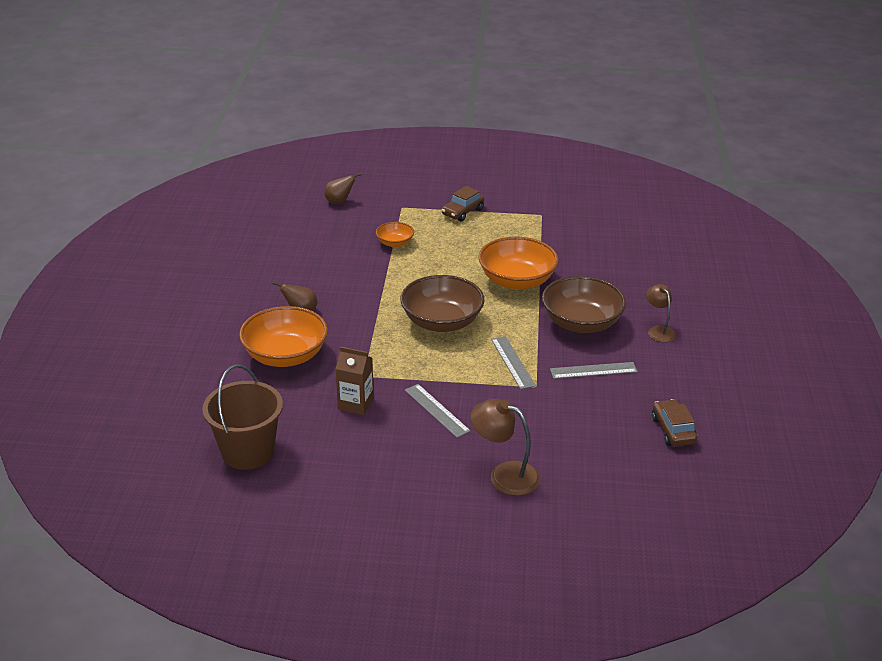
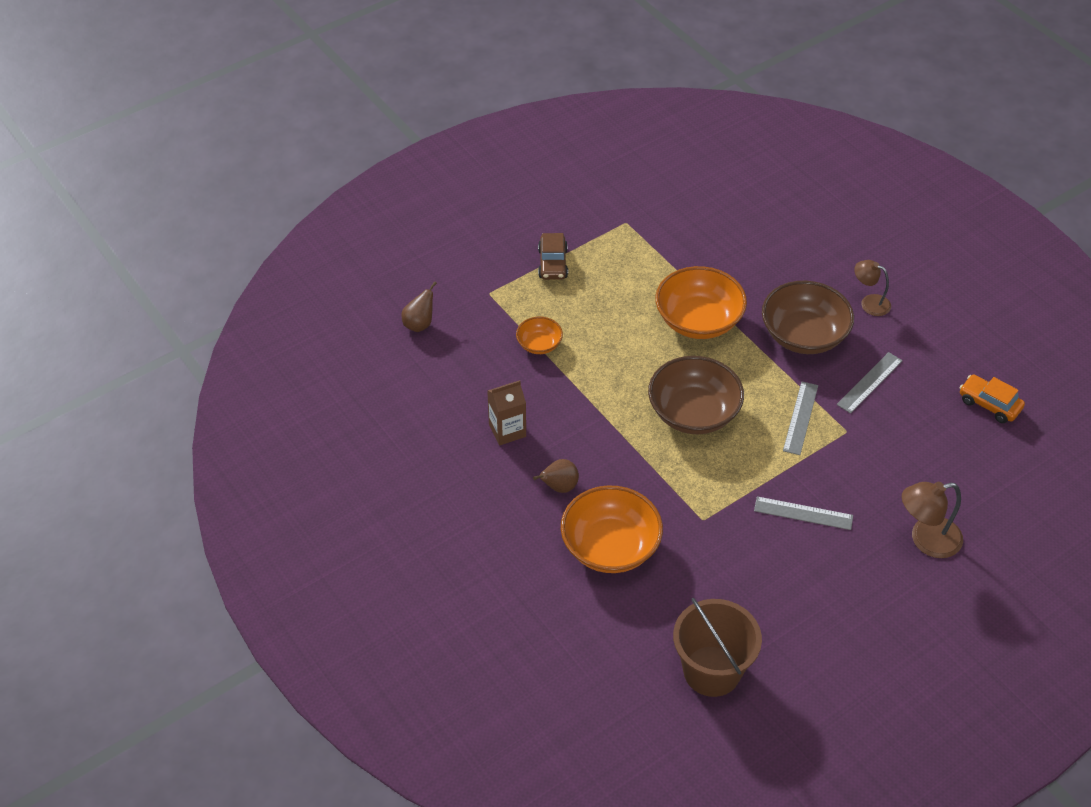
camera: 40 degrees left, 15 degrees up
brown carton [336,346,374,415] -> brown carton moved to [487,380,526,445]
grey ruler [491,336,536,389] -> grey ruler turned 75 degrees clockwise [783,382,818,455]
brown car [652,399,697,446] -> orange car [960,375,1025,423]

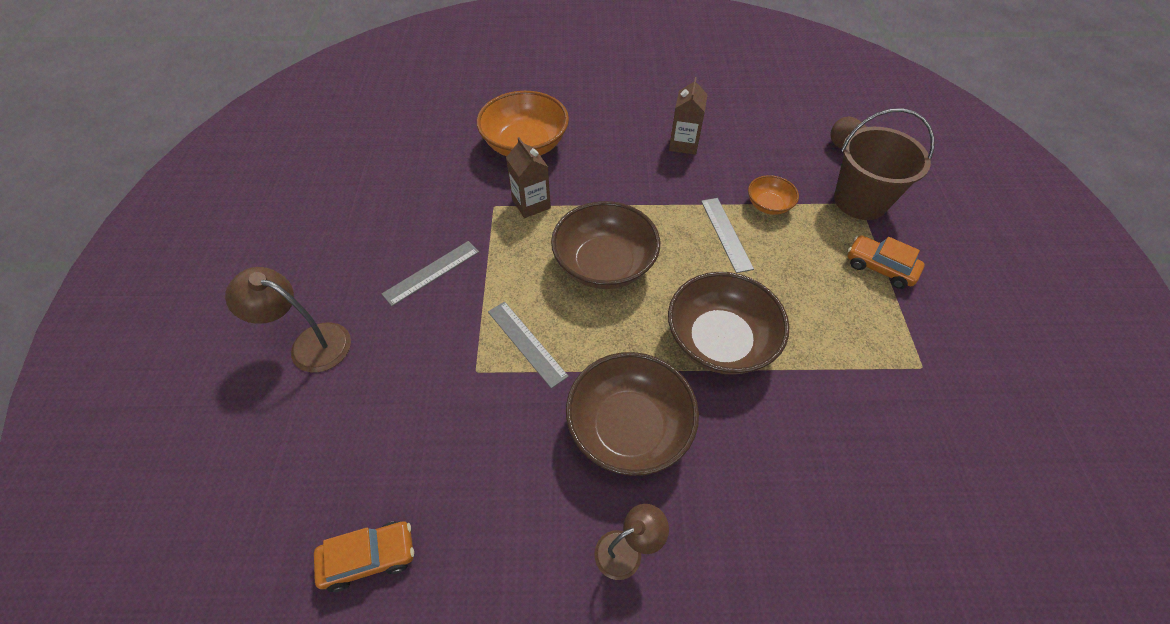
camera: 125 degrees right, 5 degrees up
brown pear [533,459,579,493] -> none
brown car [538,233,568,280] -> orange car [847,235,924,289]
orange bowl [655,266,747,339] -> brown bowl [668,272,789,375]
brown bucket [673,598,762,697] -> brown bucket moved to [834,108,934,220]
grey ruler [837,352,903,414] -> grey ruler moved to [701,198,754,273]
brown lamp [902,482,963,558] -> brown lamp turned 90 degrees counterclockwise [225,267,351,373]
none -> brown carton [506,137,551,218]

